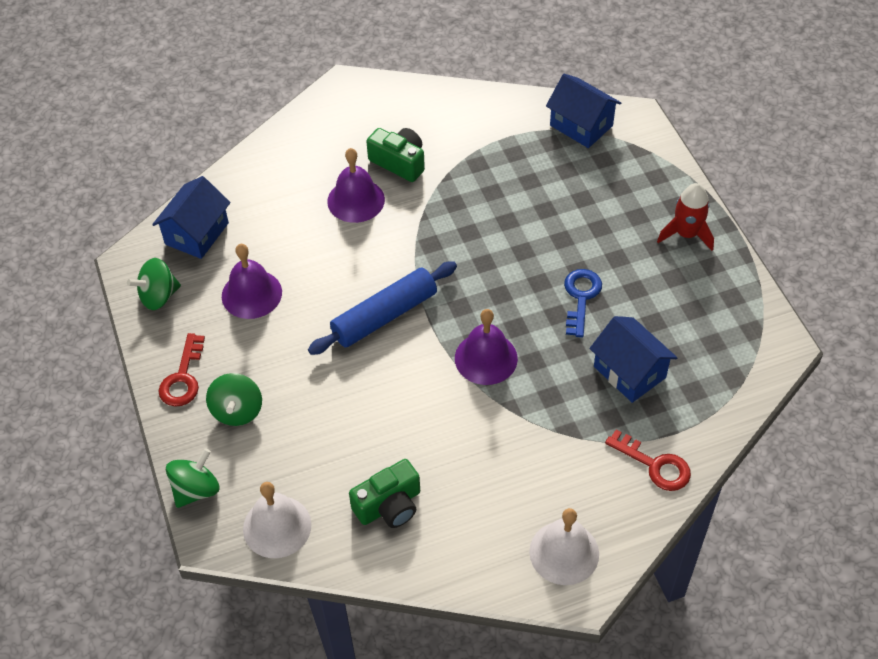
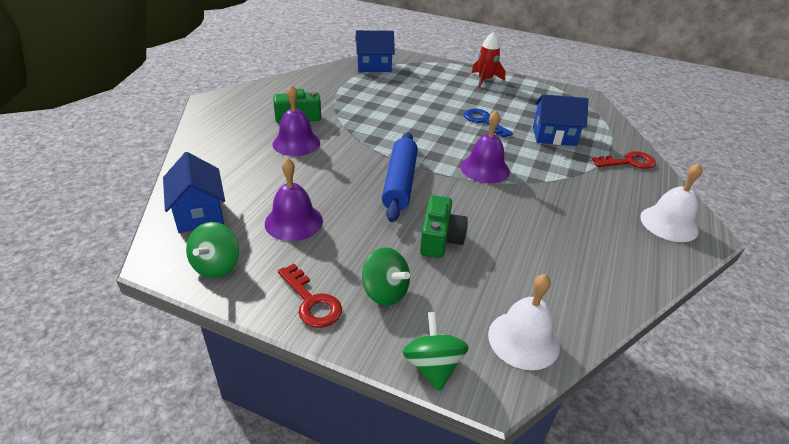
camera: 50 degrees left, 15 degrees down
green camera [349,459,420,528] -> green camera moved to [420,195,468,258]

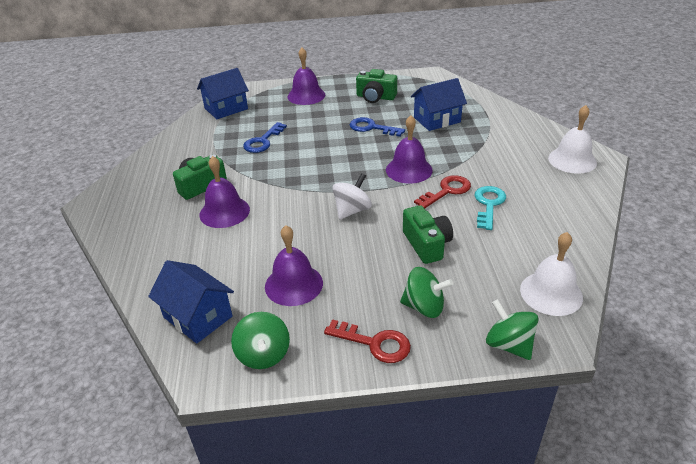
camera: 25 degrees left, 0 degrees up
blue rolling pin [382,132,418,222] -> white spinning top [332,173,372,220]
red rocket [472,32,506,88] -> none
red key [592,151,656,169] -> red key moved to [414,175,471,209]
none -> blue key [243,122,287,153]
none -> purple bell [287,48,325,105]
none -> green camera [356,69,397,103]
none -> turquoise key [475,186,506,230]

